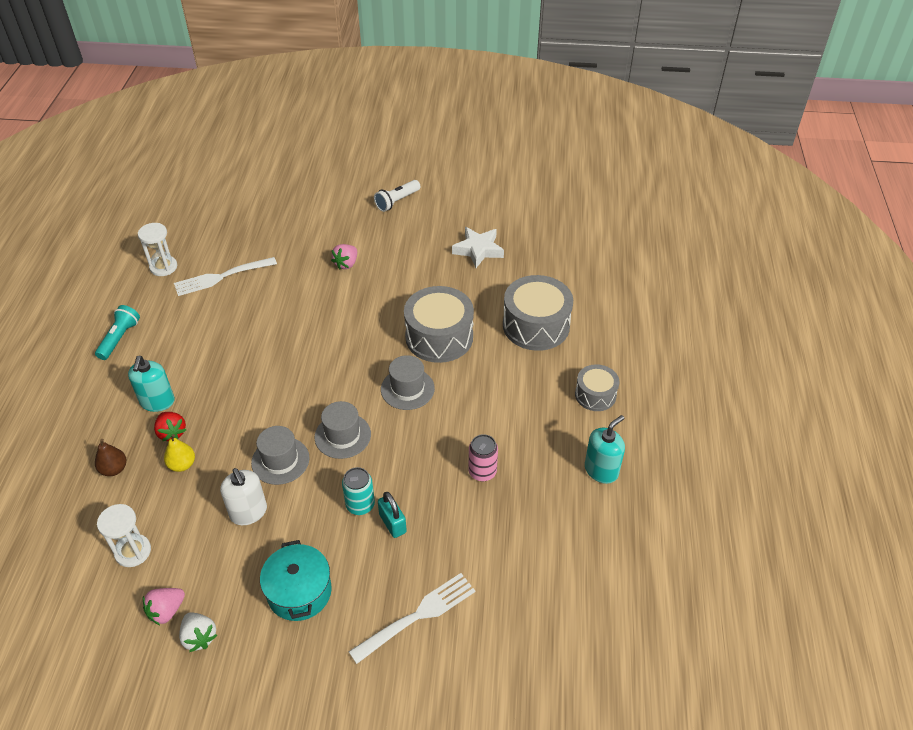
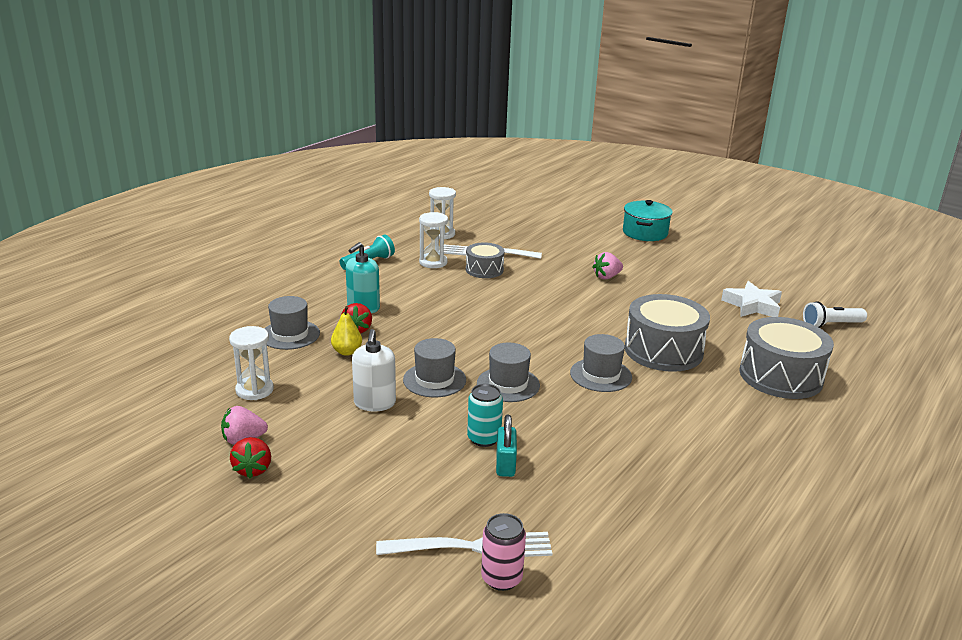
camera: 30 degrees right, 20 degrees down
brown pear [95,439,126,476] -> grey hat [265,296,320,350]
white strawberry [179,612,217,652] -> red strawberry [230,437,271,479]
turquoise pot [260,540,332,621] -> turquoise pot moved to [623,200,673,241]
white flashlight [374,180,420,212] -> white flashlight moved to [803,301,867,328]
pink can [468,434,498,481] -> pink can moved to [481,513,526,591]
grey drum [575,364,620,411] -> grey drum moved to [466,242,505,278]
turquoise soap dispenser [585,415,625,484] -> none
none -> white hourglass [419,212,448,268]

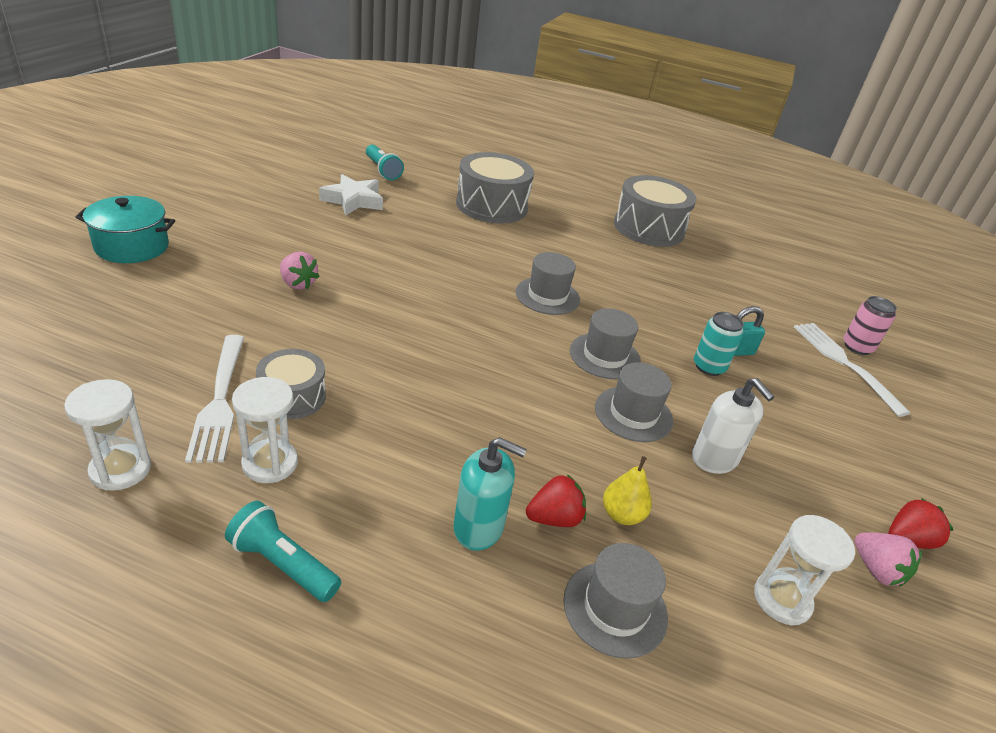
camera: 110 degrees left, 10 degrees up
white soap dispenser [352,329,396,411] -> white soap dispenser turned 75 degrees clockwise [692,378,774,474]
grey drum [625,294,710,372] -> grey drum moved to [614,175,697,247]
white flashlight [803,301,867,328] -> turquoise flashlight [366,144,404,180]

